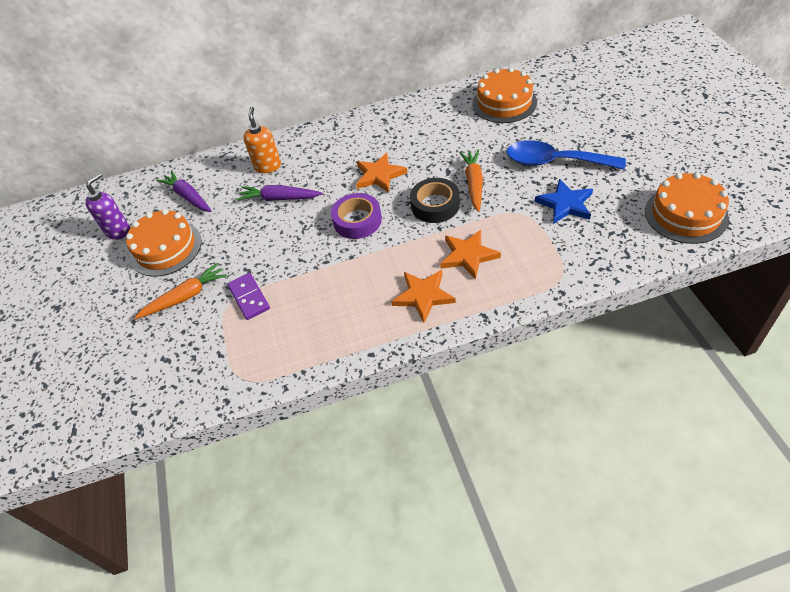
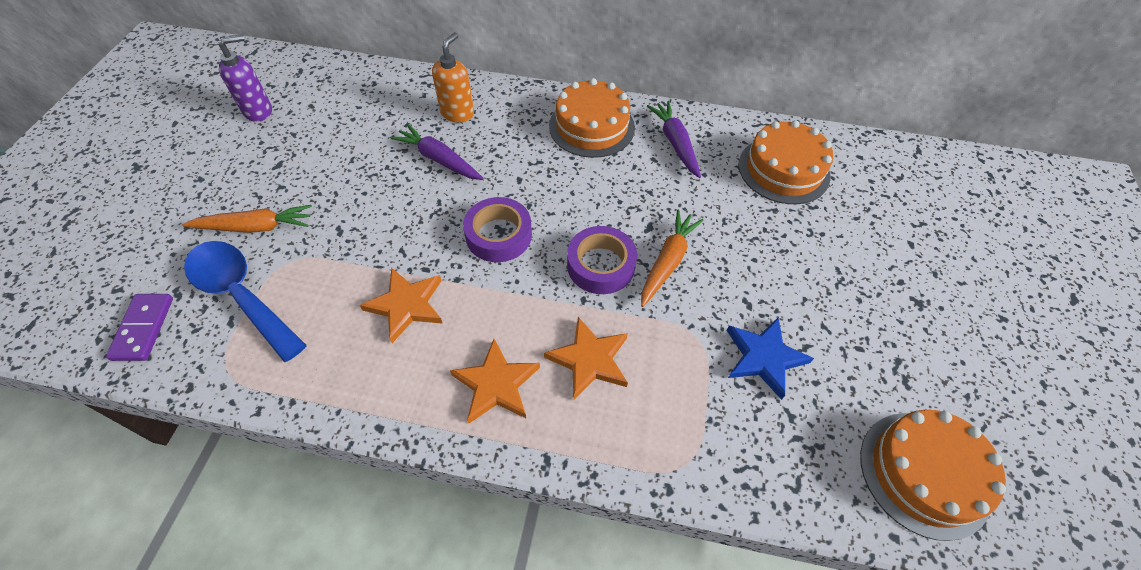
camera: 20 degrees right, 5 degrees up
orange cake [126,209,202,277] -> orange cake moved to [549,78,635,158]
purple carrot [156,170,212,212] -> purple carrot moved to [647,101,701,178]
purple domino [228,273,270,320] -> purple domino moved to [106,294,173,361]
orange star [356,152,408,193] -> orange star moved to [360,268,443,343]
black tape [410,178,460,223] -> purple tape [567,226,637,294]
blue spoon [507,140,626,170] -> blue spoon moved to [184,241,307,362]

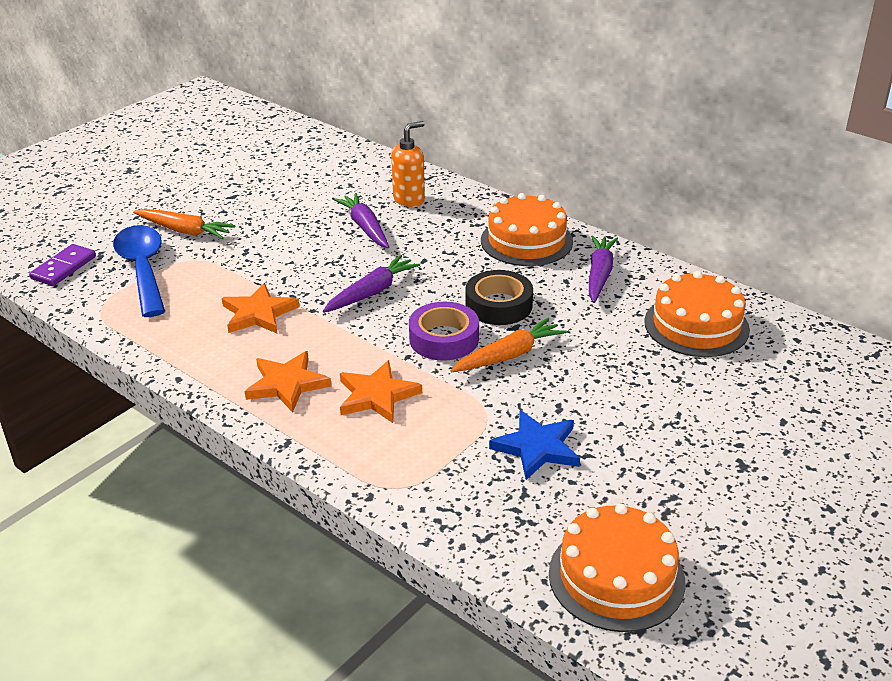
camera: 30 degrees right, 20 degrees down
purple soap dispenser [219,34,272,122] -> none
purple tape [463,197,532,262] -> purple carrot [323,255,420,313]
none -> black tape [466,270,533,325]

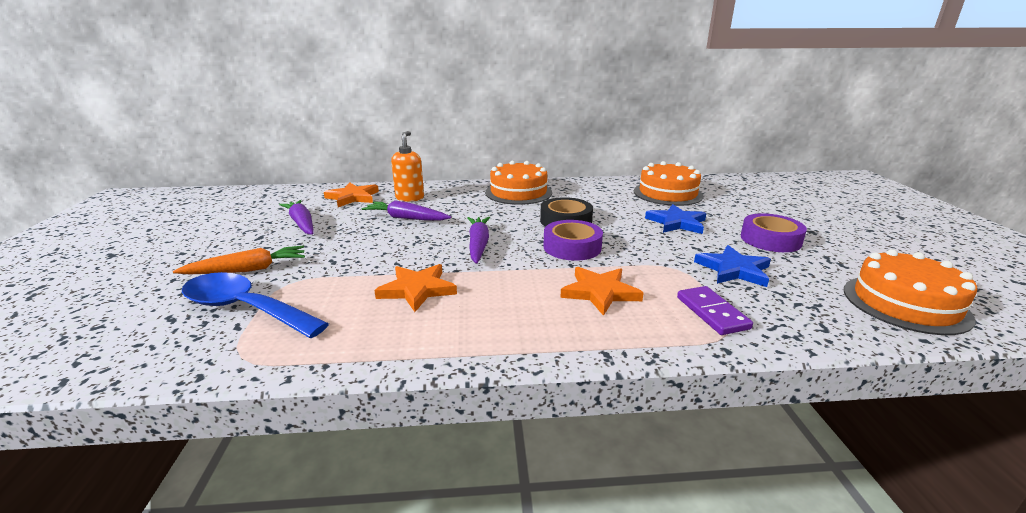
camera: 45 degrees left, 10 degrees down
purple domino [29,244,96,286] -> purple domino moved to [677,286,753,335]
orange star [245,351,331,412] -> orange star moved to [324,182,379,207]
orange carrot [450,318,567,373] -> none
purple carrot [589,235,618,303] -> purple carrot moved to [279,200,314,235]
none -> blue star [645,204,707,234]
none -> purple tape [741,213,807,252]

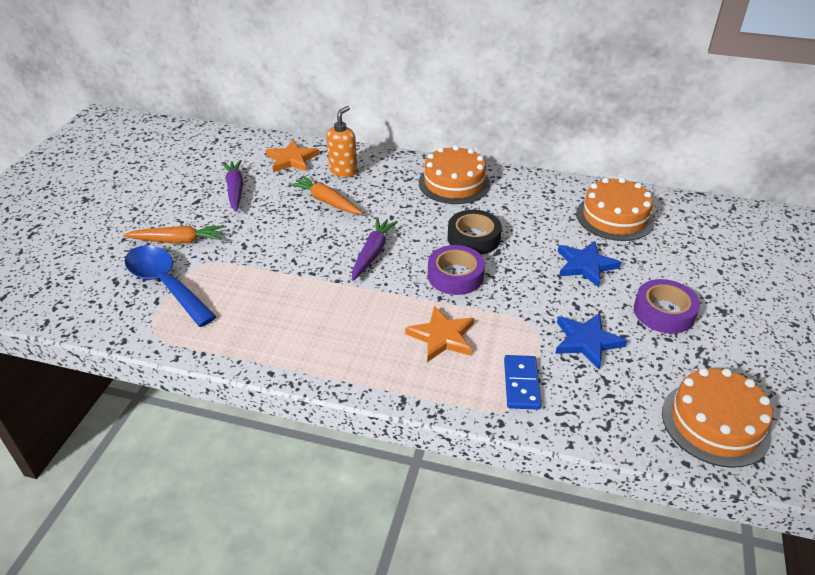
camera: 20 degrees right, 15 degrees up
purple carrot [361,200,451,221] -> orange carrot [289,175,363,214]
orange star [374,264,457,312] -> none
purple domino [677,286,753,335] -> blue domino [504,355,541,410]

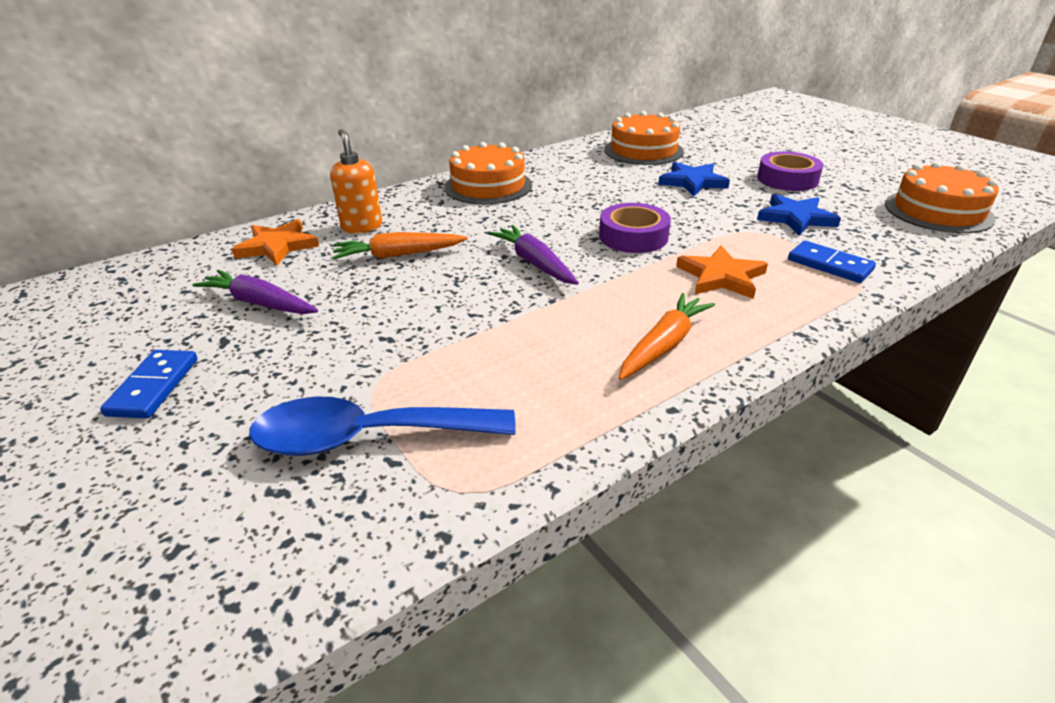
camera: 50 degrees left, 5 degrees down
orange carrot [123,226,224,244] -> orange carrot moved to [619,293,715,380]
black tape [448,210,502,255] -> none
none -> blue domino [100,350,197,419]

